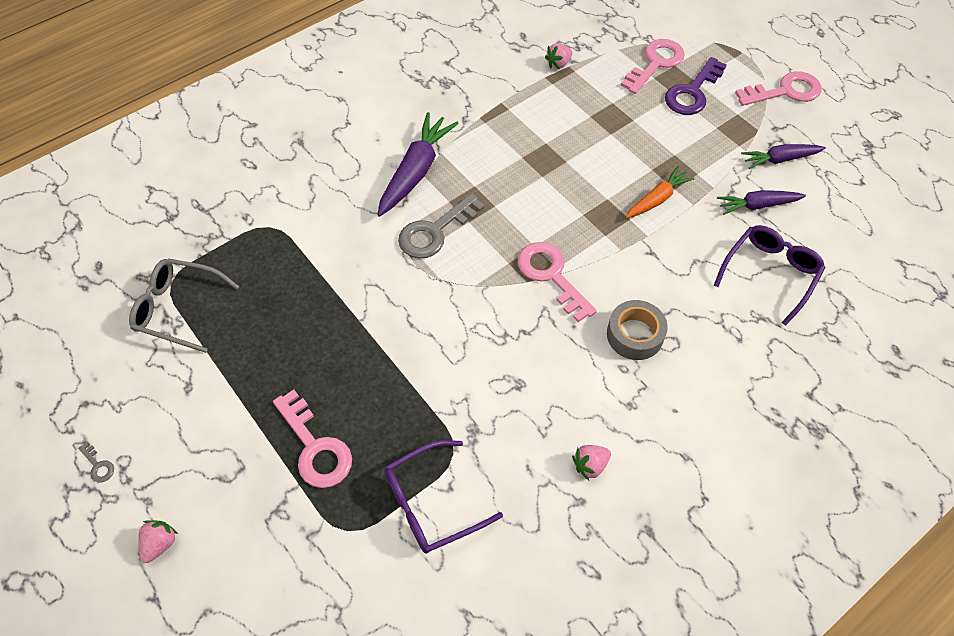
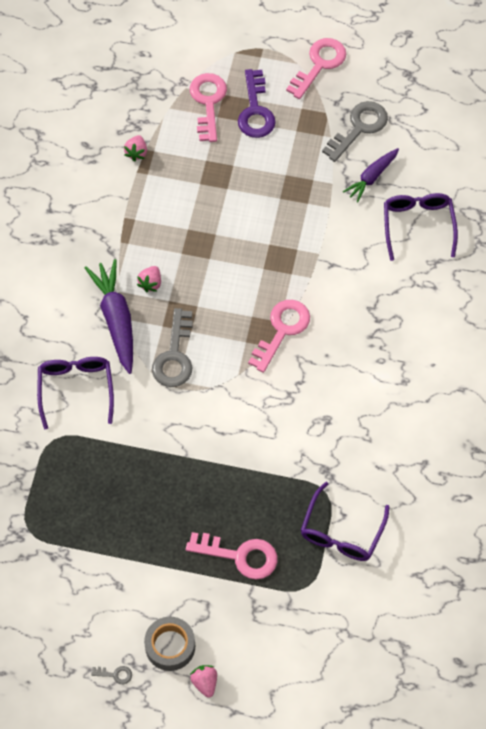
camera: 40 degrees left, 5 degrees up
grey glasses [129,258,239,353] -> none
pink key [518,242,597,322] -> pink key turned 105 degrees clockwise [248,300,310,373]
pink strawberry [572,445,611,480] -> pink strawberry moved to [137,266,161,292]
grey tape [607,300,668,360] -> grey tape moved to [144,617,195,671]
orange carrot [626,166,695,218] -> none
purple carrot [741,144,826,169] -> grey key [322,101,388,162]
none -> purple glasses [37,357,114,429]

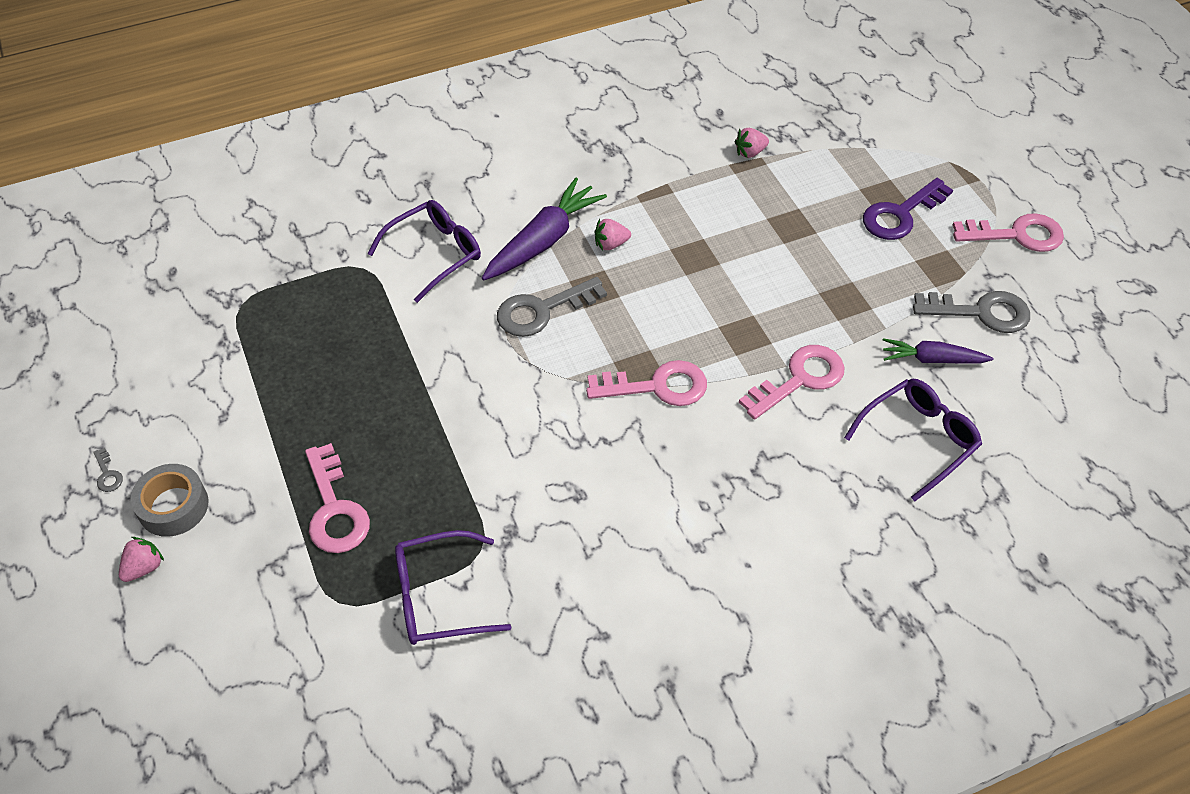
camera: 55 degrees right, 10 degrees down
pink key [189,73,227,142] -> pink key moved to [739,345,844,420]

